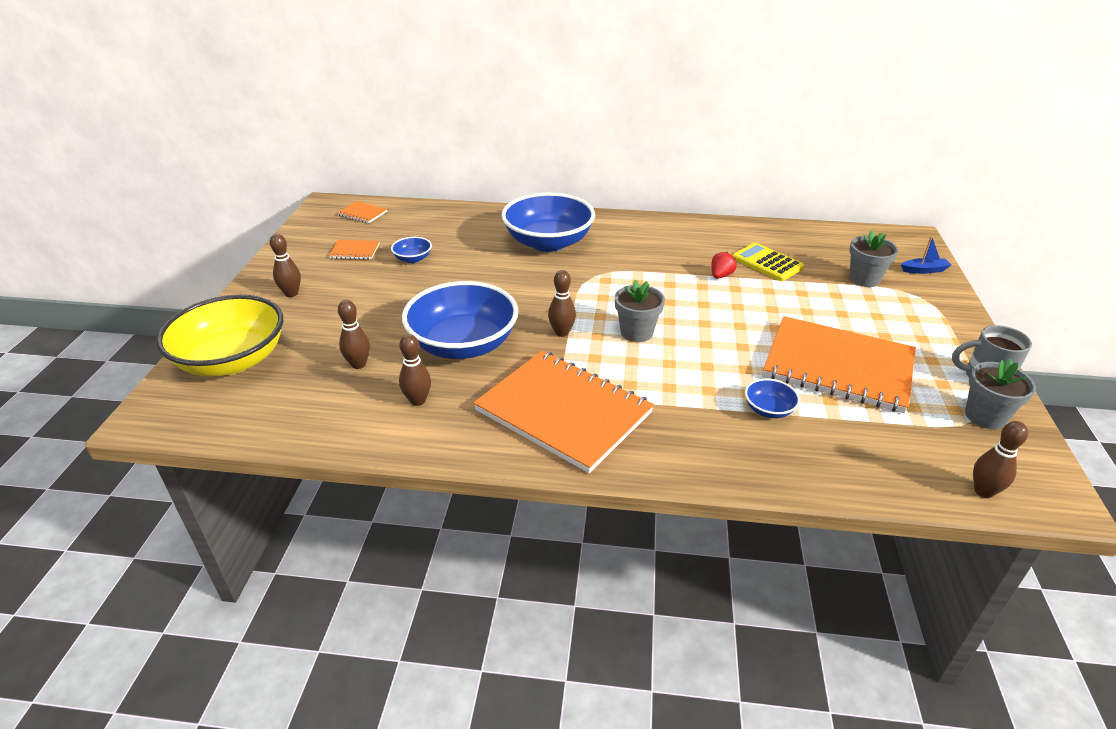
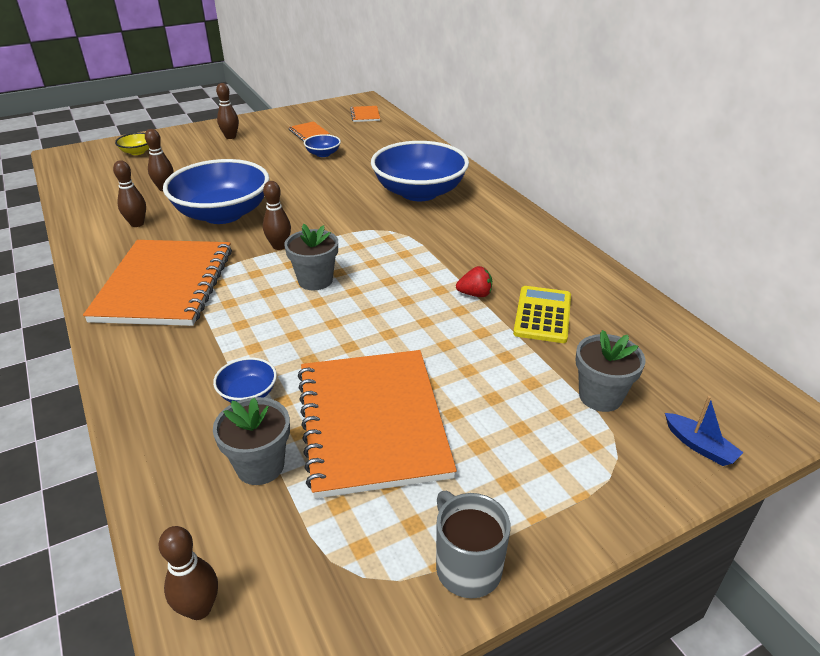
camera: 55 degrees right, 0 degrees up
yellow bowl [156,295,283,376] -> yellow bowl [115,133,149,155], size x0.42
grey flower pot [965,359,1036,429] -> grey flower pot moved to [213,397,290,485]

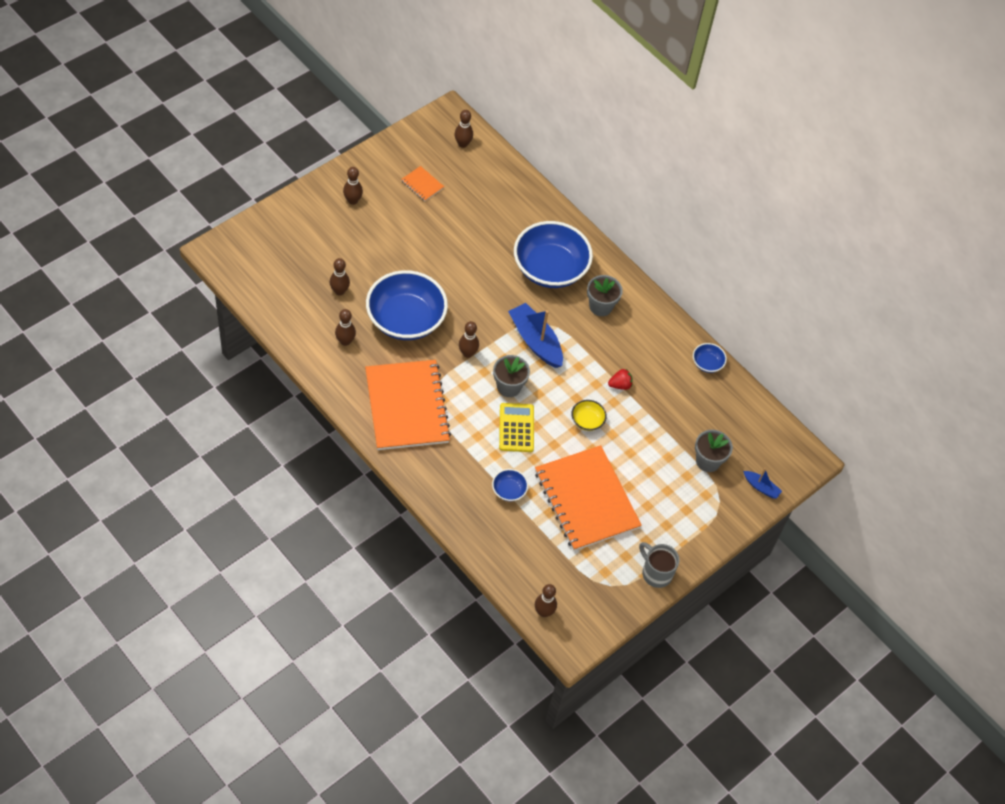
camera: 20 degrees left, 20 degrees up
yellow bowl [115,133,149,155] -> yellow bowl moved to [571,400,607,431]
grey flower pot [213,397,290,485] -> grey flower pot moved to [587,275,623,316]
blue bowl [304,134,341,157] -> blue bowl moved to [693,343,727,373]
orange notebook [350,106,380,122] -> brown bowling pin [454,110,473,148]
yellow calculator [513,286,571,343] -> yellow calculator moved to [499,403,534,452]
none -> blue boat [508,303,563,368]

